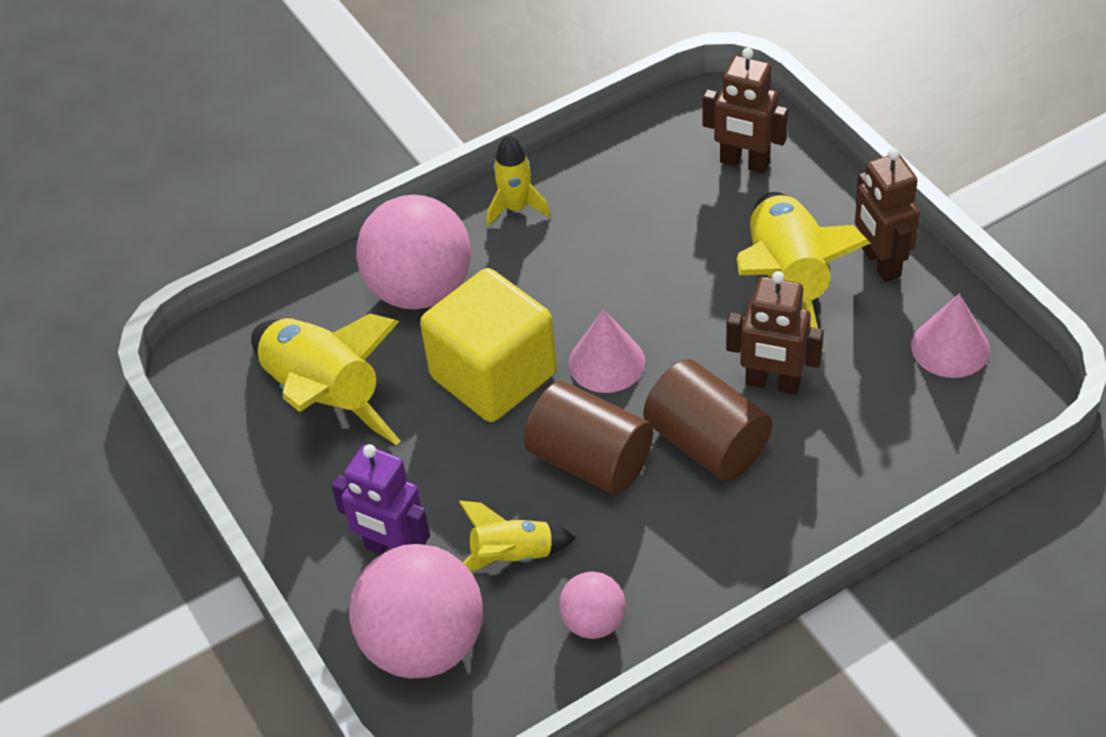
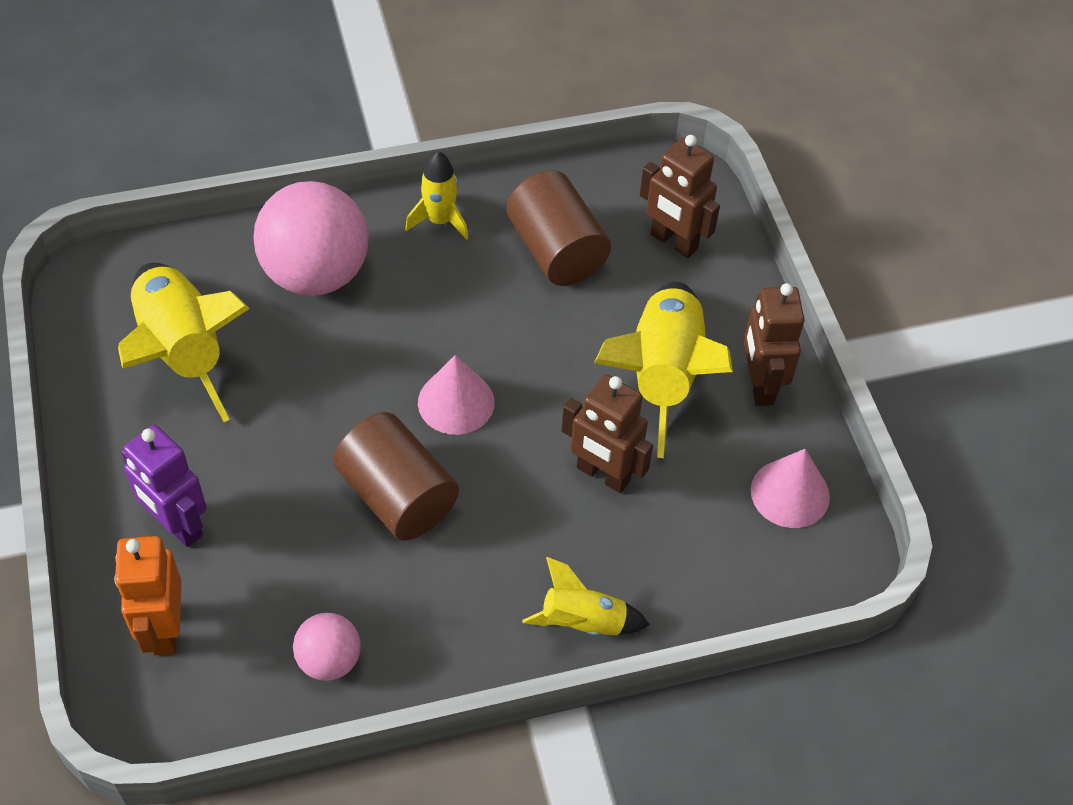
camera: 10 degrees right, 5 degrees up
pink ball [349,544,483,679] -> orange robot [114,536,181,656]
yellow cube [420,268,557,422] -> none
yellow rocket [459,501,576,571] -> yellow rocket moved to [522,557,650,636]
brown cylinder [643,359,772,481] -> brown cylinder moved to [506,170,611,286]

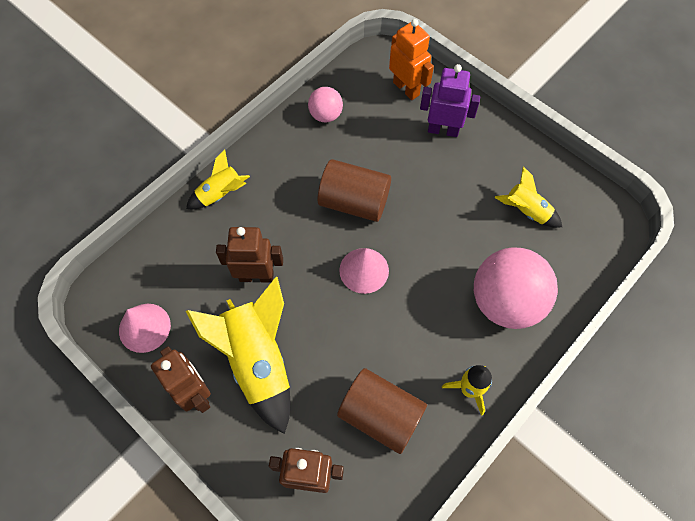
camera: 150 degrees right, 10 degrees up
yellow rocket [118,263,250,422] -> yellow rocket [494,166,562,228], size x0.54

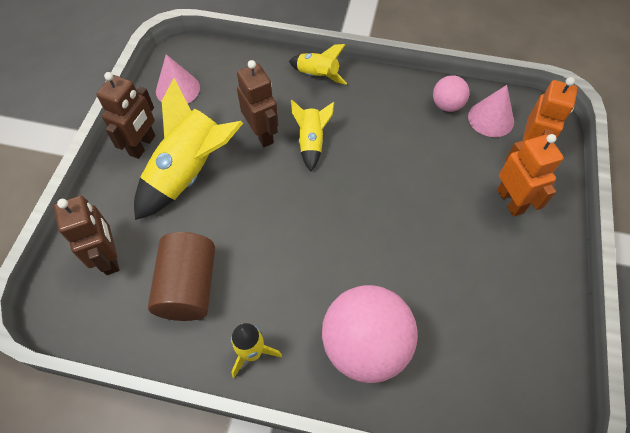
camera: 60 degrees right, 5 degrees down
brown cylinder [318,159,391,222] -> none
pink cone [339,248,389,294] -> pink cone moved to [468,85,514,137]
purple robot [420,64,480,137] -> orange robot [497,134,564,217]
yellow rocket [494,166,562,228] -> yellow rocket moved to [291,100,334,171]

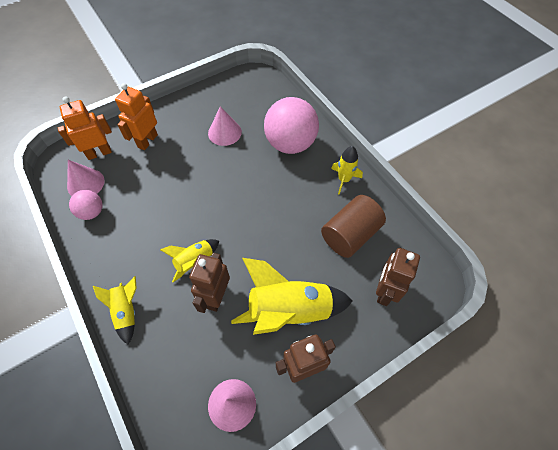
camera: 135 degrees left, 0 degrees up
none -> pink cone [208,106,242,146]

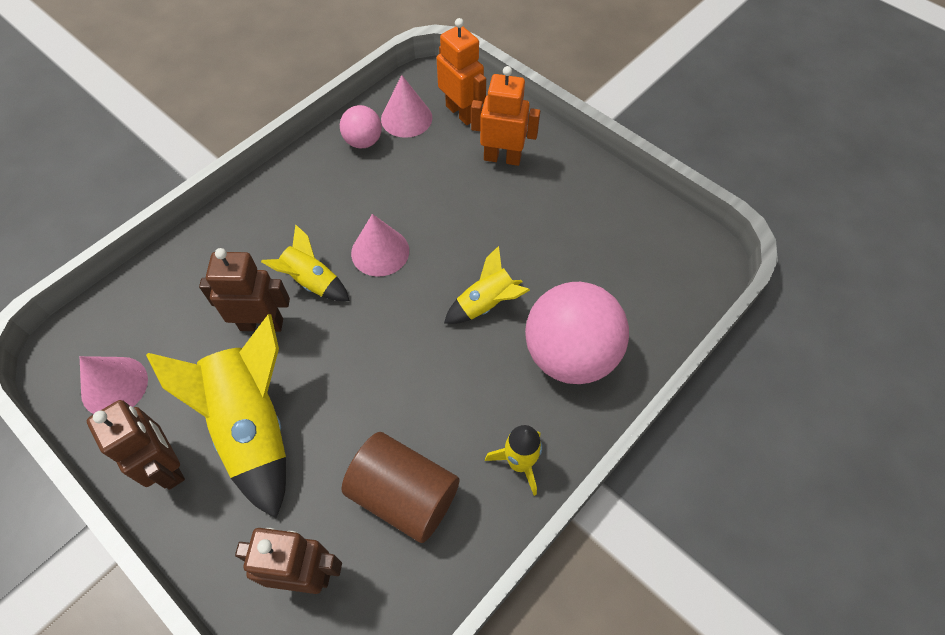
camera: 75 degrees right, 0 degrees up
yellow rocket [93,276,137,345] -> yellow rocket moved to [444,246,530,324]
pink cone [208,106,242,146] -> pink cone moved to [351,214,409,277]

